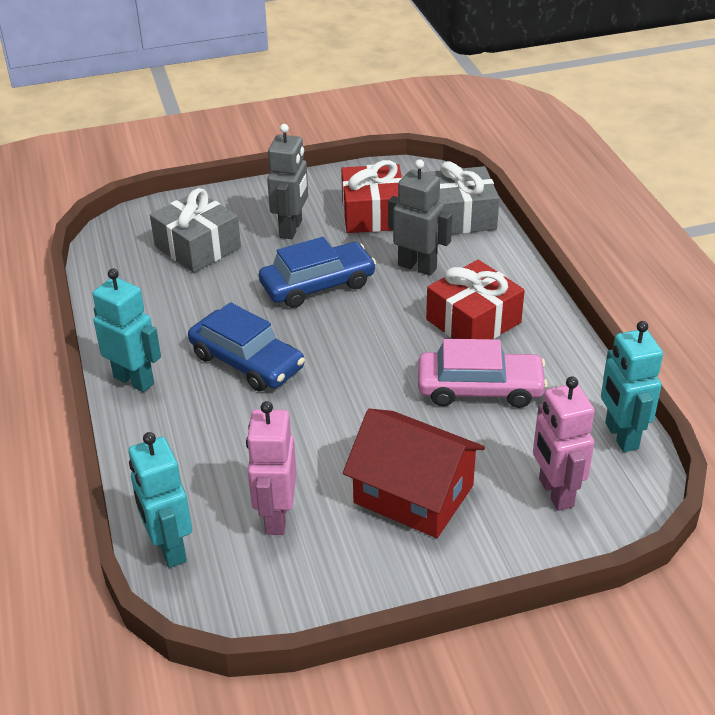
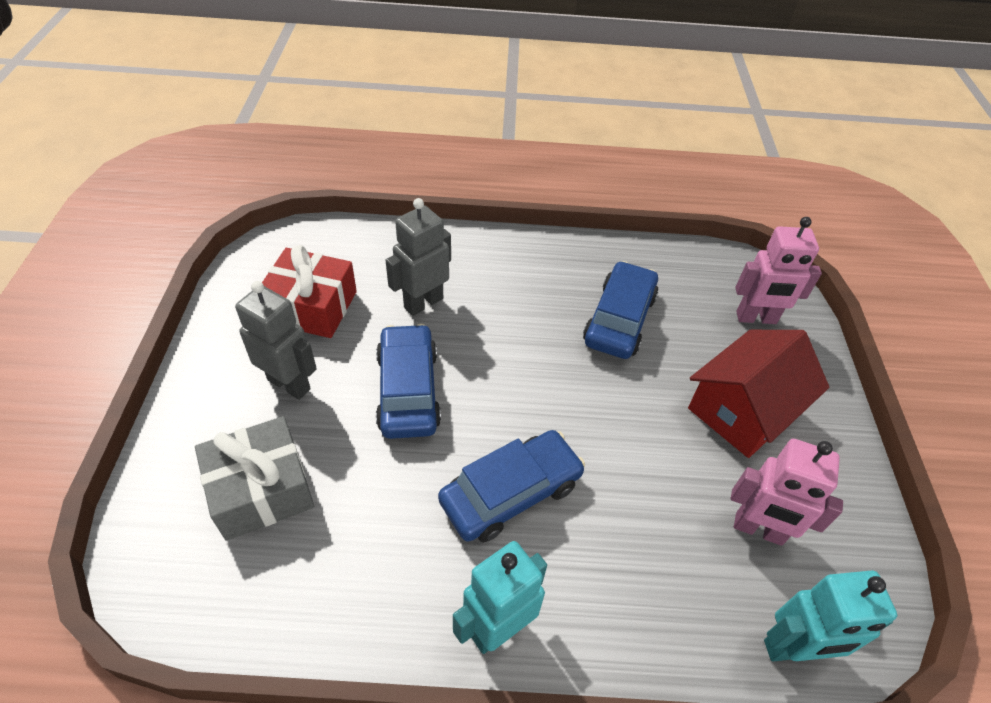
camera: 75 degrees left, 10 degrees up
pink car [418,339,548,408] -> blue car [583,261,659,359]
grey gift [425,161,499,234] -> none
red gift [426,260,525,339] -> none
turquoise robot [601,321,663,452] -> none

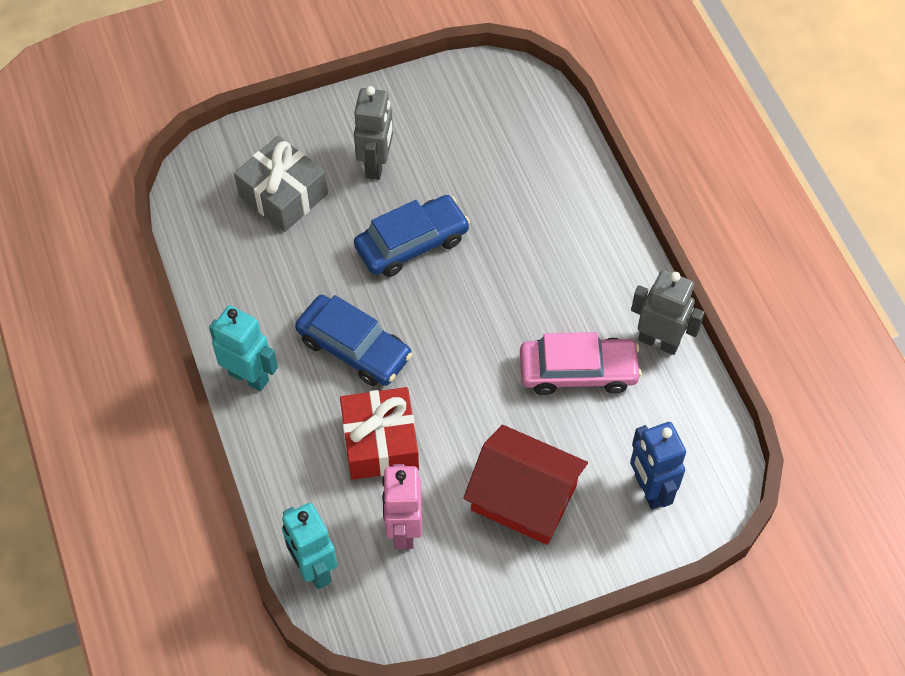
camera: 70 degrees right, 10 degrees up
red gift [262,245,357,338] -> red gift moved to [340,387,419,480]
grey robot [385,198,451,316] -> grey robot moved to [631,270,705,355]
blue car [583,261,659,359] -> pink car [520,332,642,395]
pink robot [735,217,822,324] -> blue robot [630,422,686,509]

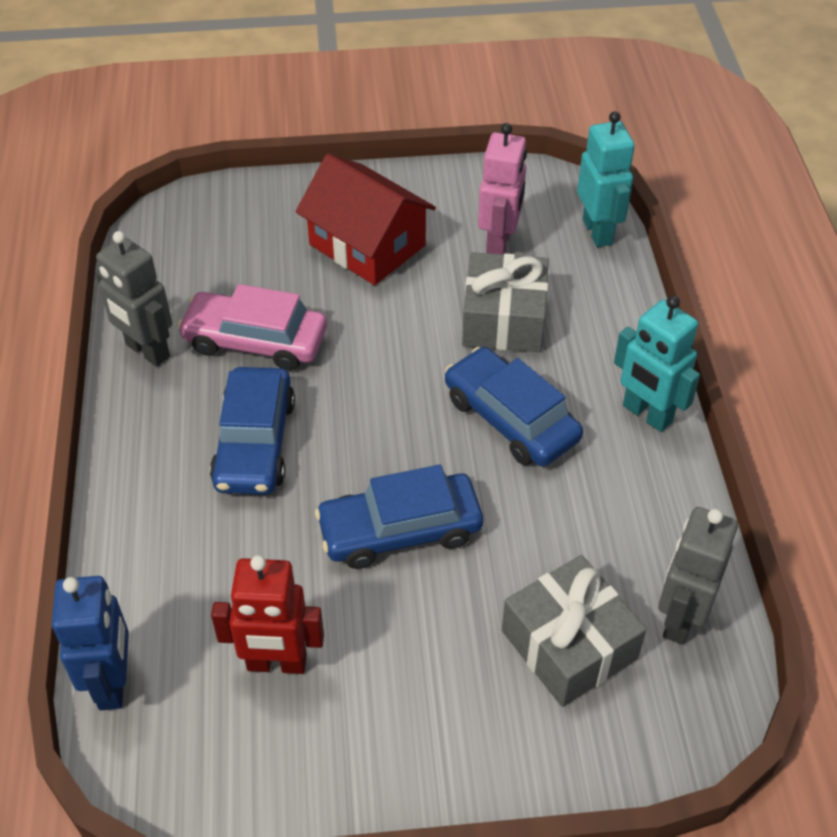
camera: 165 degrees left, 10 degrees down
red gift [340,387,419,480] -> grey gift [462,252,549,352]
grey robot [354,86,393,180] -> grey robot moved to [658,507,738,645]
blue robot [630,422,686,509] -> blue robot moved to [52,576,129,710]
none -> blue car [210,367,295,495]
none -> red robot [211,555,324,674]

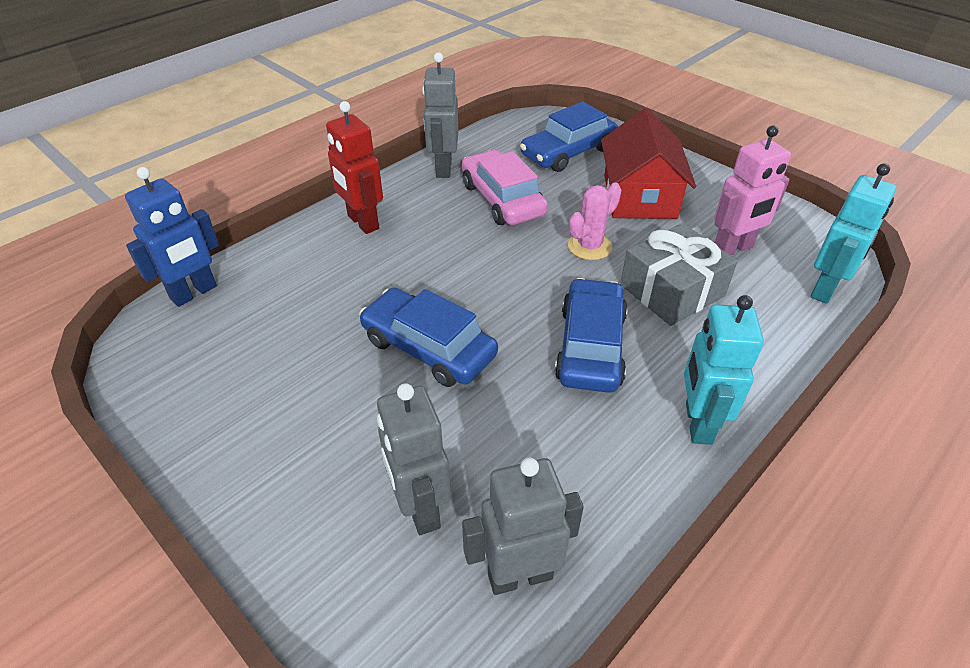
camera: 50 degrees right, 5 degrees down
blue car [210,367,295,495] -> blue car moved to [520,102,618,172]
red robot [211,555,324,674] -> red robot moved to [326,101,383,234]
grey gift [502,555,647,707] -> grey robot [377,383,451,535]
none -> pink cactus [568,182,621,260]

